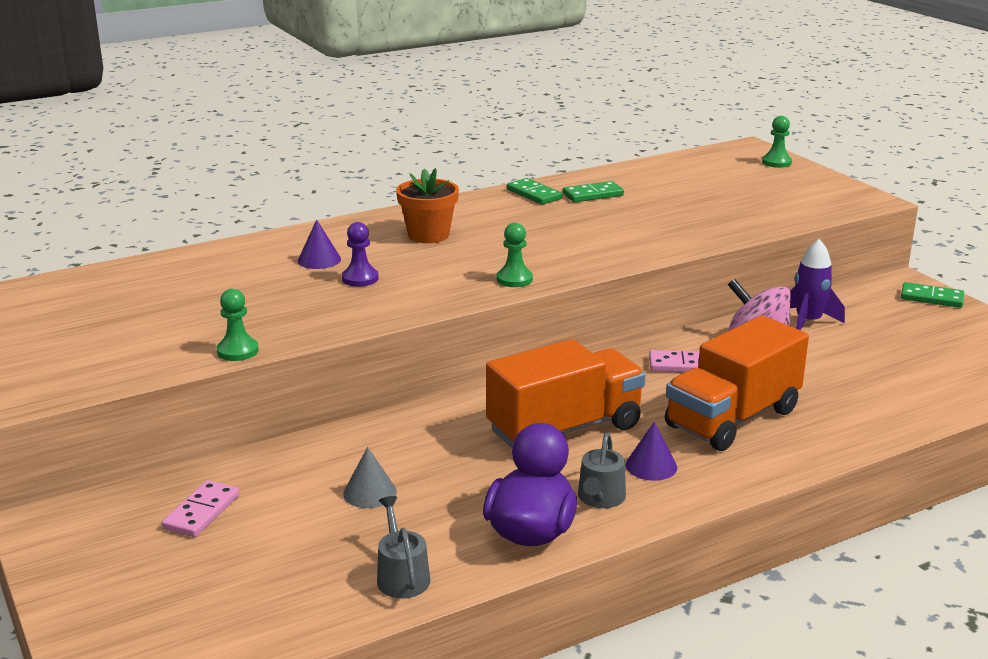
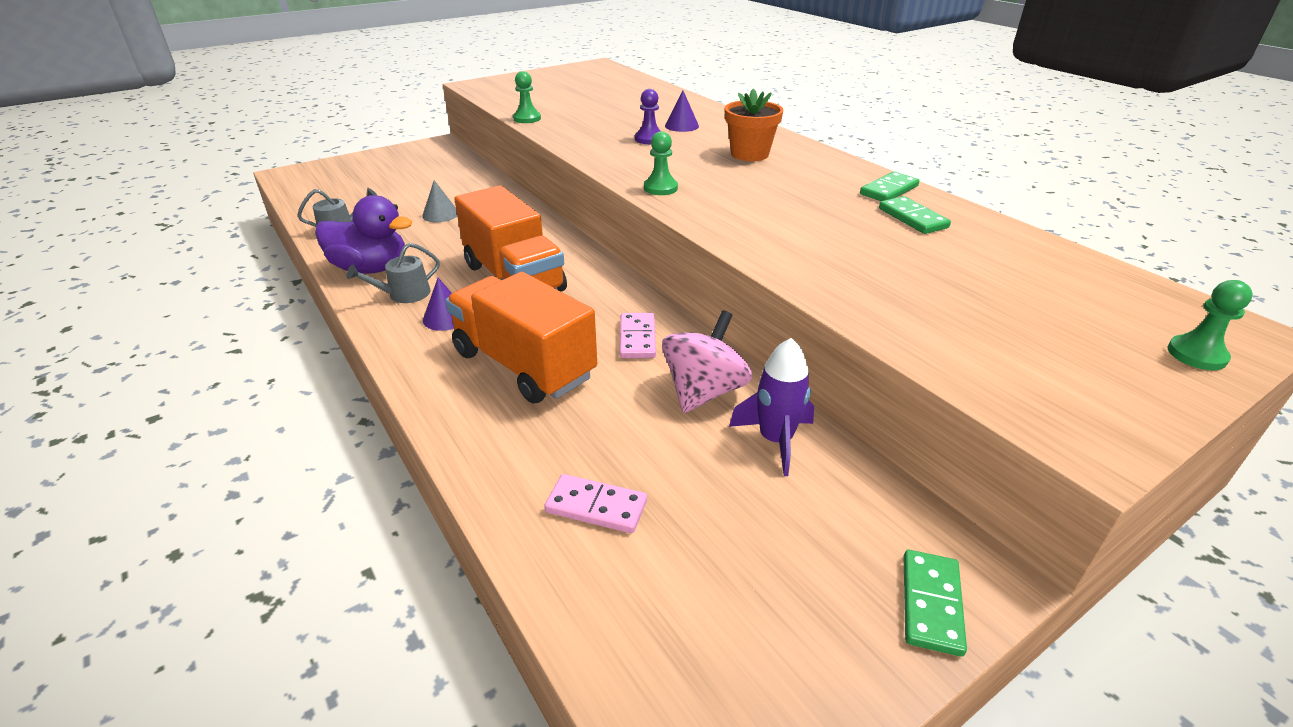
camera: 85 degrees right, 10 degrees up
pink domino [162,480,239,537] -> pink domino moved to [544,474,647,533]
grey watering can [578,433,626,508] -> grey watering can turned 45 degrees counterclockwise [346,243,440,303]

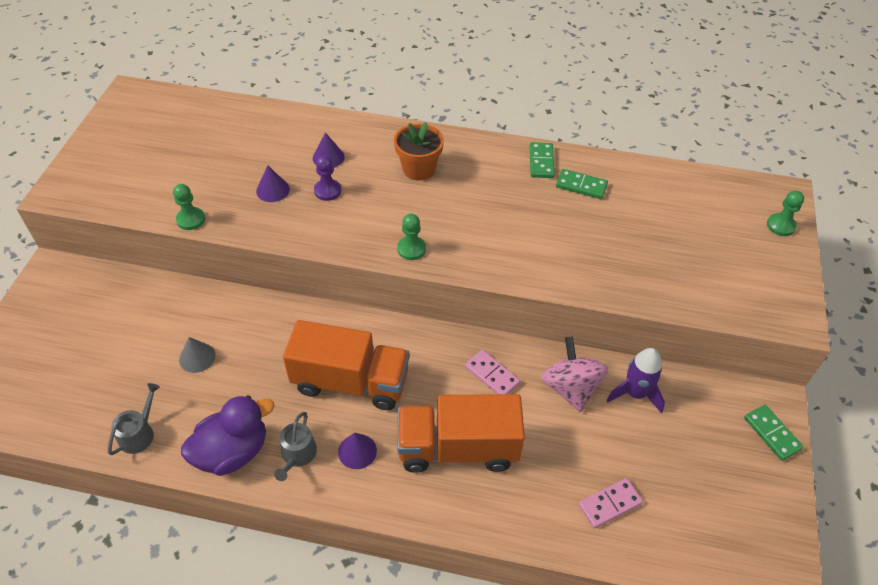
camera: 45 degrees left, 15 degrees up
none -> purple cone [256,166,290,202]

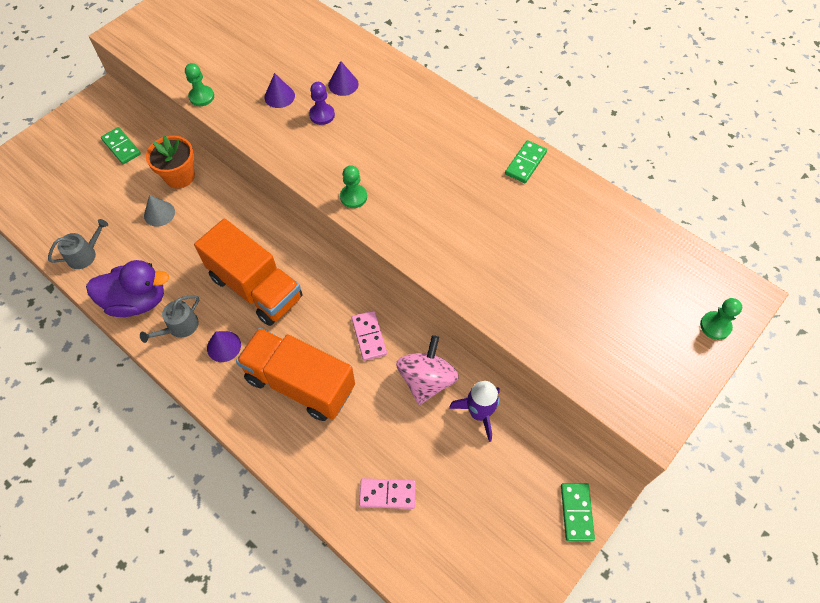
camera: 30 degrees right, 10 degrees up
orange flower pot [394,122,444,181] -> orange flower pot moved to [146,136,195,188]
green domino [556,169,608,199] -> green domino moved to [101,127,141,164]

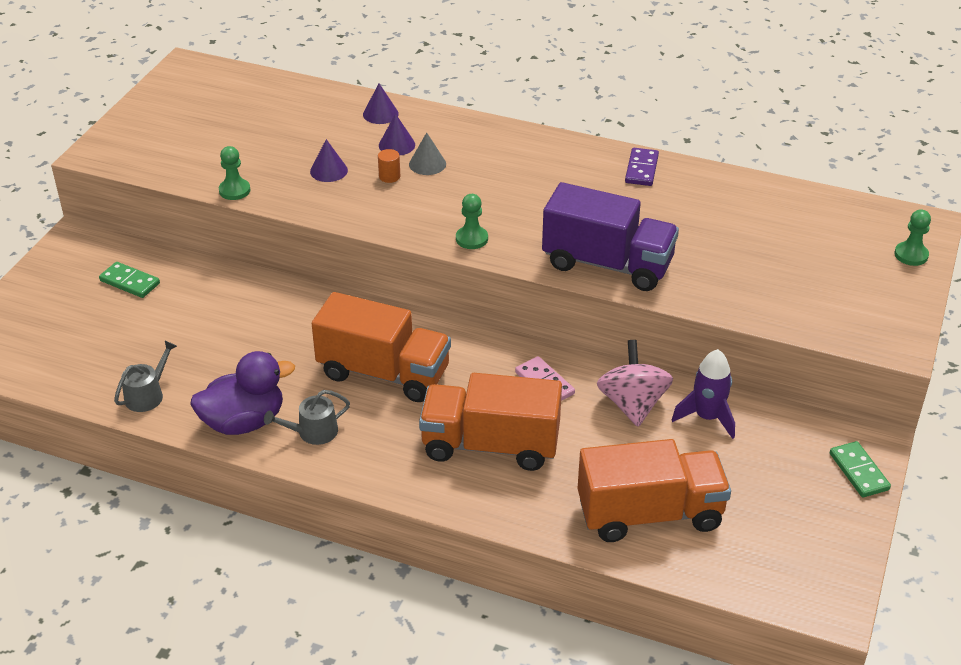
camera: 20 degrees left, 20 degrees down
grey watering can [140,295,199,343] -> grey watering can turned 45 degrees clockwise [264,390,350,445]
grey cone [144,195,175,227] -> grey cone moved to [409,132,446,175]
orange flower pot [146,136,195,188] -> none
purple cone [207,331,241,362] -> purple cone moved to [363,83,399,124]
purple pawn [309,82,335,125] -> orange cylinder [378,149,400,183]
pink domino [359,478,416,509] -> orange truck [577,439,731,542]
green domino [505,140,547,183] -> purple domino [625,148,659,186]
none -> purple truck [542,182,679,291]

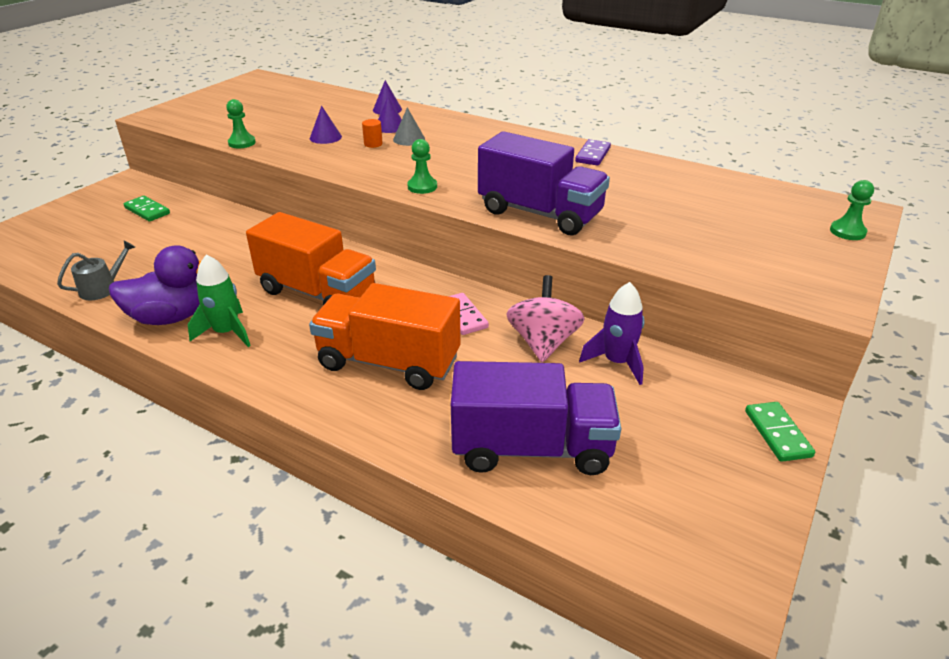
camera: 10 degrees right, 5 degrees down
grey watering can [264,390,350,445] -> green rocket [188,254,251,347]
orange truck [577,439,731,542] -> purple truck [451,361,621,475]

